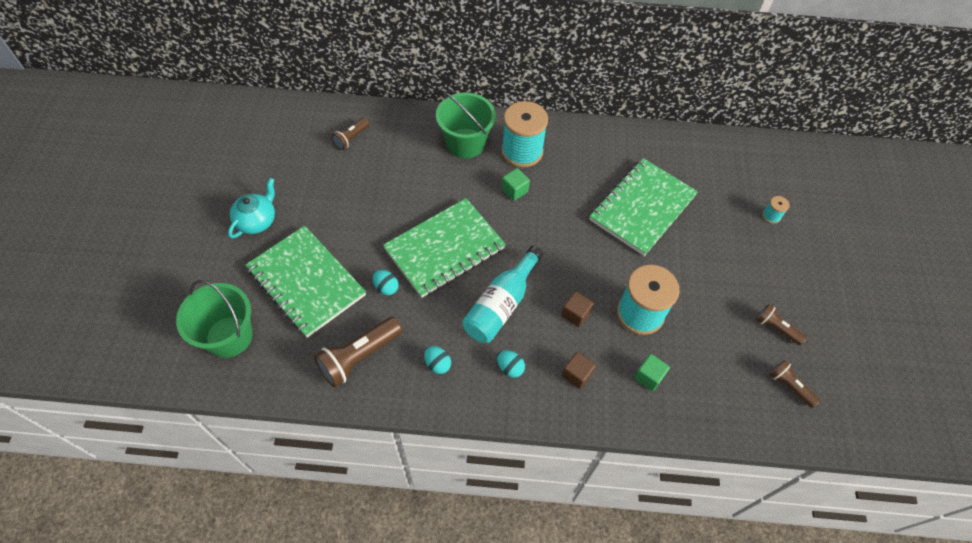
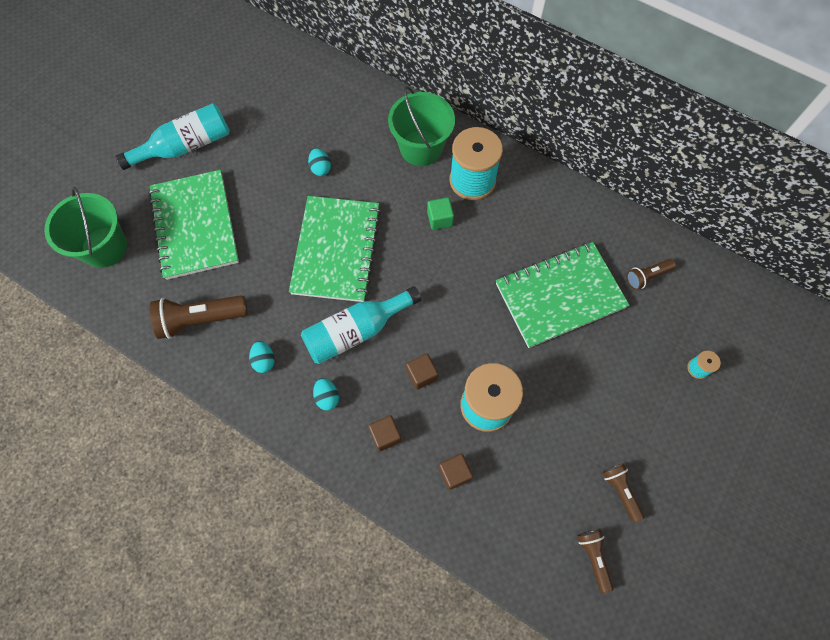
camera: 30 degrees right, 10 degrees up
turquoise teapot [228,178,275,238] -> turquoise bottle [115,103,230,170]
brown flashlight [331,118,369,150] -> brown flashlight moved to [626,259,676,290]
turquoise egg [373,270,399,295] -> turquoise egg moved to [308,148,331,176]
green notebook [383,198,506,298] -> green notebook turned 75 degrees counterclockwise [289,196,381,302]
green cube [634,354,670,391] -> brown cube [438,454,473,490]

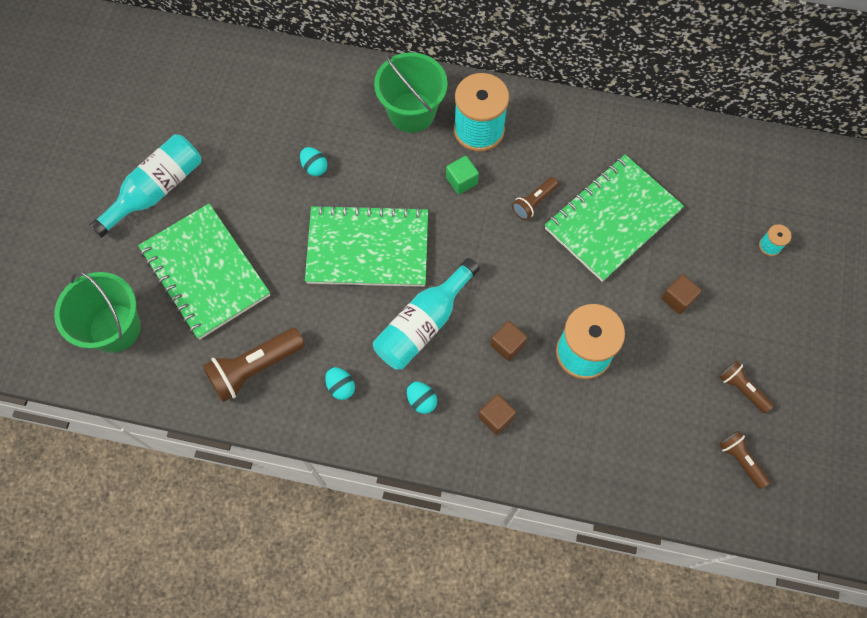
camera: 20 degrees left, 0 degrees up
green notebook [289,196,381,302] -> green notebook turned 75 degrees counterclockwise [305,204,428,287]
brown cube [438,454,473,490] -> brown cube moved to [661,274,702,314]
brown flashlight [626,259,676,290] -> brown flashlight moved to [512,177,558,220]

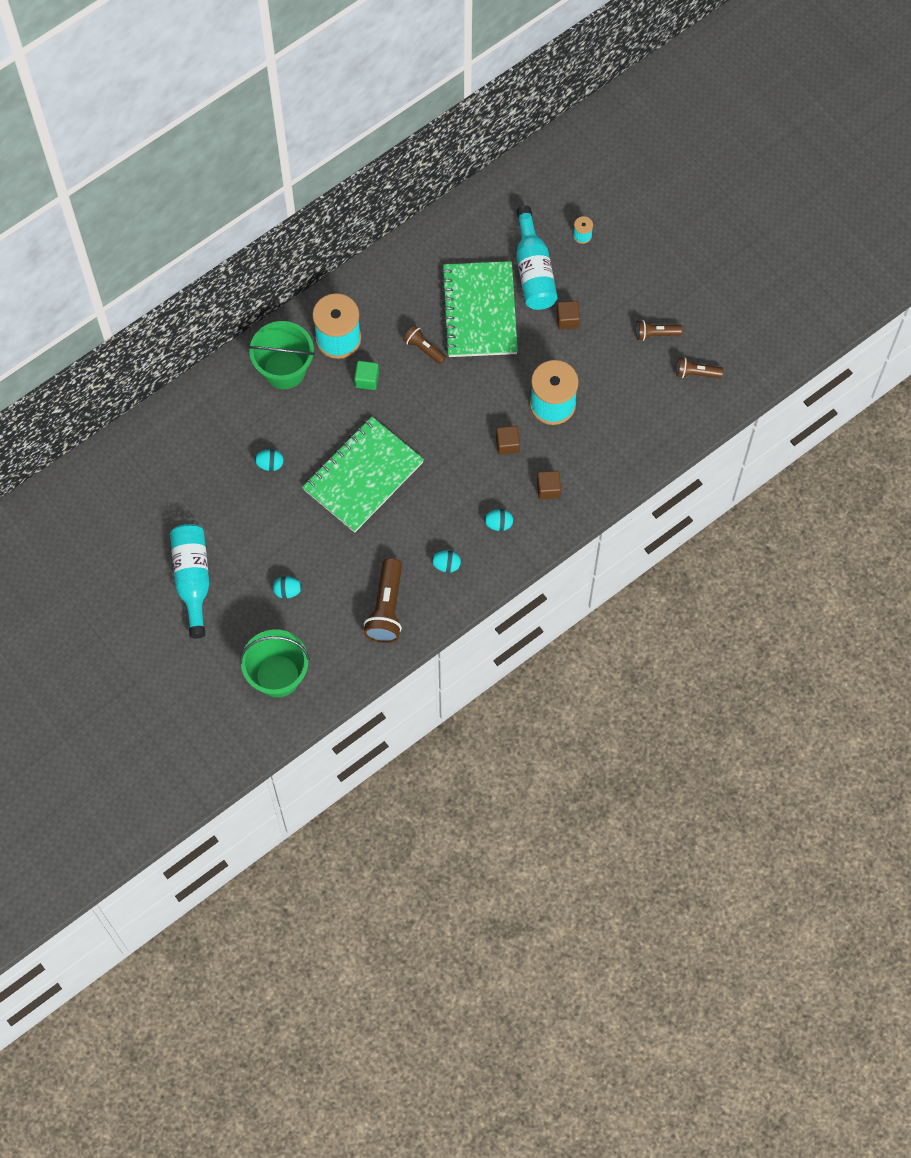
camera: 50 degrees left, 0 degrees up
green notebook [138,204,270,339] -> turquoise egg [273,576,302,599]
turquoise bottle [373,258,480,370] -> turquoise bottle moved to [516,206,558,310]
brown flashlight [512,177,558,220] -> brown flashlight turned 135 degrees clockwise [403,325,446,364]

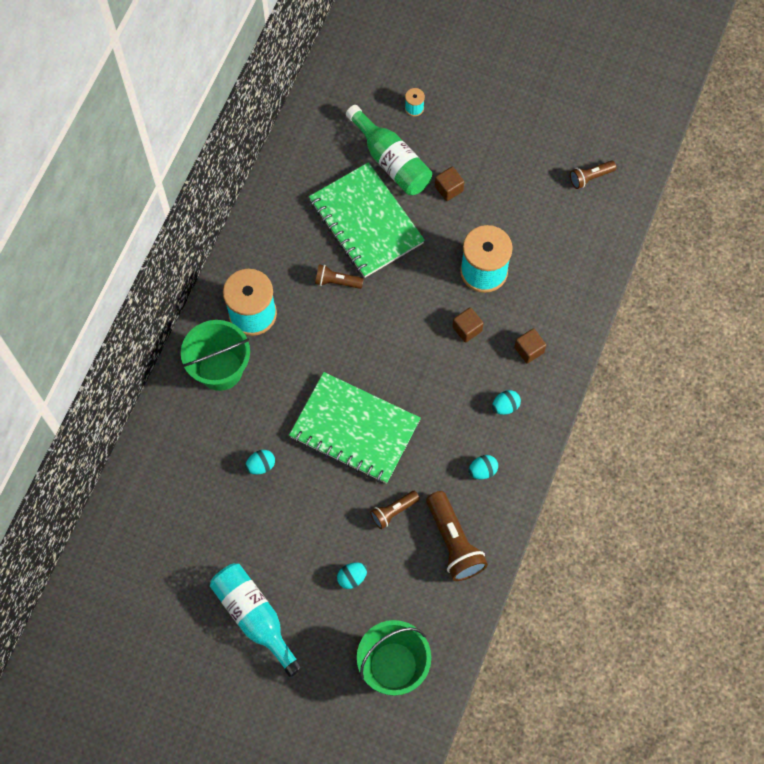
camera: 30 degrees left, 0 degrees up
green notebook [302,416,424,533] -> green notebook turned 75 degrees counterclockwise [289,372,421,484]
green cube [354,361,379,390] -> none
turquoise bottle [516,206,558,310] -> green bottle [346,105,432,195]
brown flashlight [636,320,682,341] -> brown flashlight moved to [370,491,420,529]

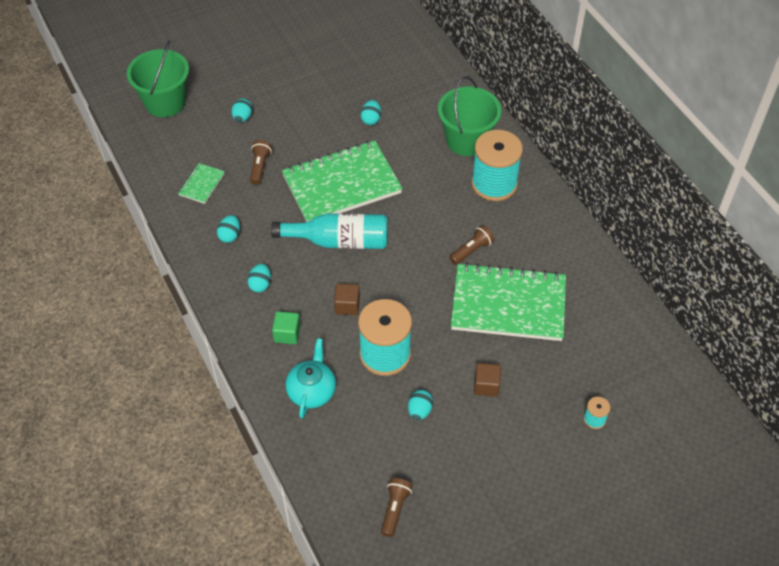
camera: 130 degrees right, 15 degrees down
turquoise bottle [210,563,303,677] -> turquoise bottle moved to [271,213,388,249]
green bottle [346,105,432,195] -> none
brown flashlight [426,491,488,581] -> green notebook [178,163,225,204]
brown cube [514,328,546,364] -> green cube [272,311,300,344]
none -> turquoise teapot [285,338,336,418]
none -> turquoise egg [408,390,433,420]

